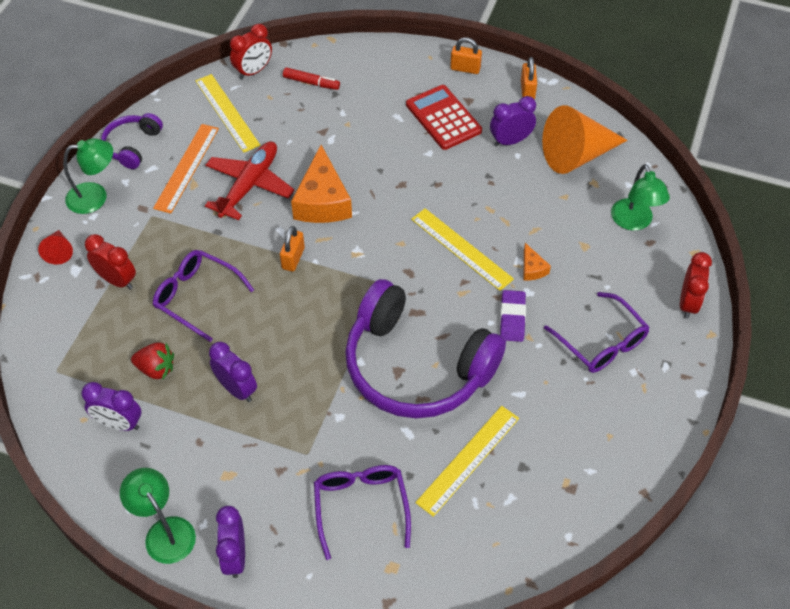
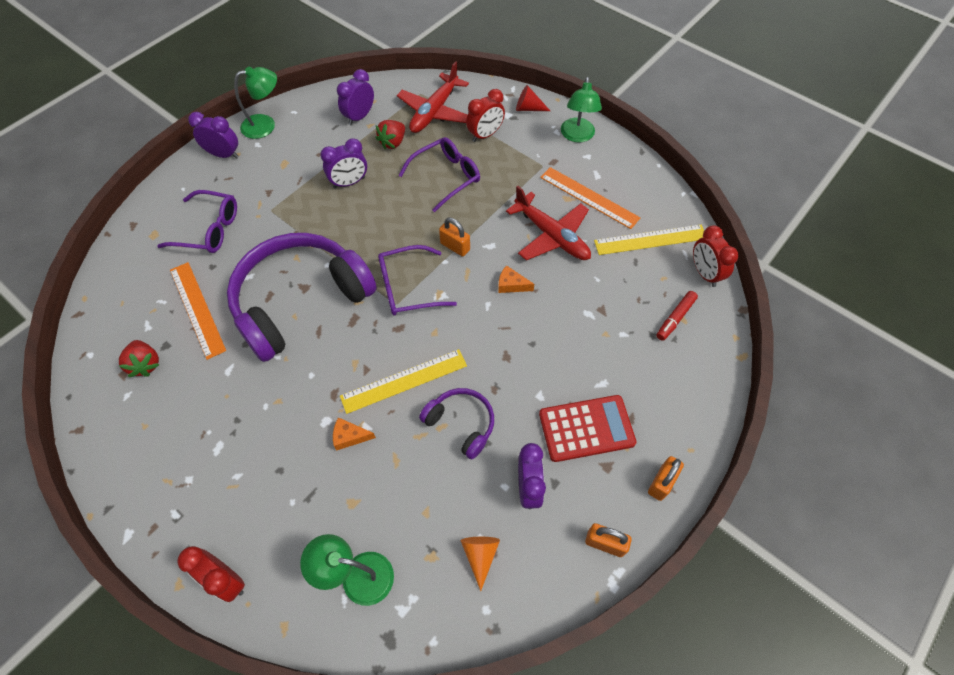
camera: 110 degrees right, 5 degrees up
purple headphones [101,113,163,169] -> purple headphones moved to [419,388,494,459]
orange cheese [291,145,352,223] -> orange cheese [498,265,534,293], size x0.45
yellow ruler [415,406,519,517] -> orange ruler [170,262,226,360]
purple eraser [500,290,526,342] -> none
orange cone [542,105,628,174] -> orange cone [461,537,500,591], size x0.47
purple glasses [544,292,650,373] -> purple glasses moved to [378,245,457,316]
none -> red strawberry [119,340,160,377]
none -> red plane [397,61,469,133]

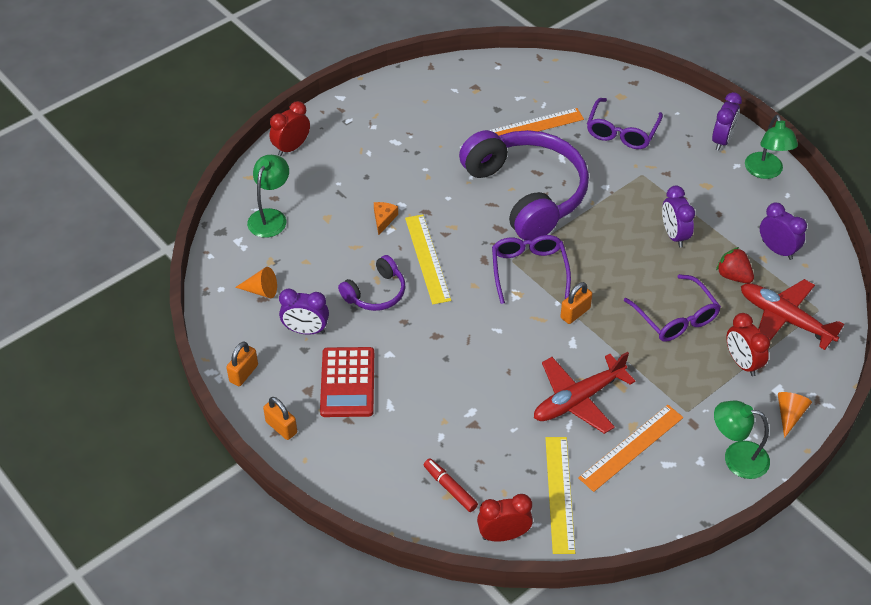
camera: 100 degrees right, 10 degrees down
red strawberry [119,340,160,377] -> none
orange cheese [498,265,534,293] -> none
red cone [516,85,550,111] -> orange cone [778,392,812,438]

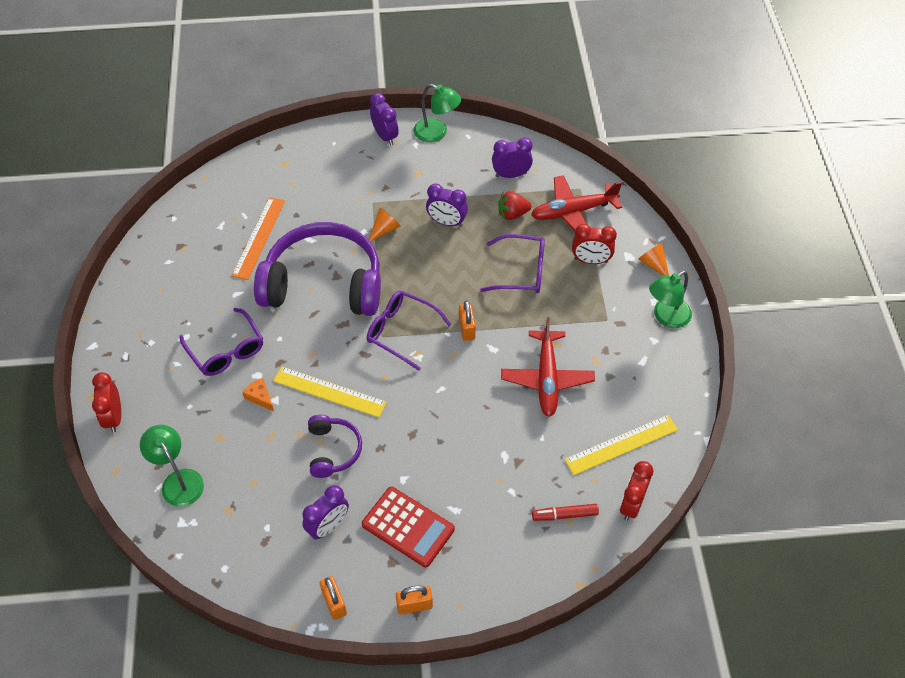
camera: 55 degrees left, 5 degrees up
orange cone [235,267,277,298] -> orange cone moved to [369,208,401,242]
yellow ruler [545,437,575,554] -> yellow ruler turned 60 degrees counterclockwise [564,415,678,475]
orange ruler [578,405,683,492] -> none
purple glasses [587,98,663,149] -> purple glasses moved to [179,308,263,376]

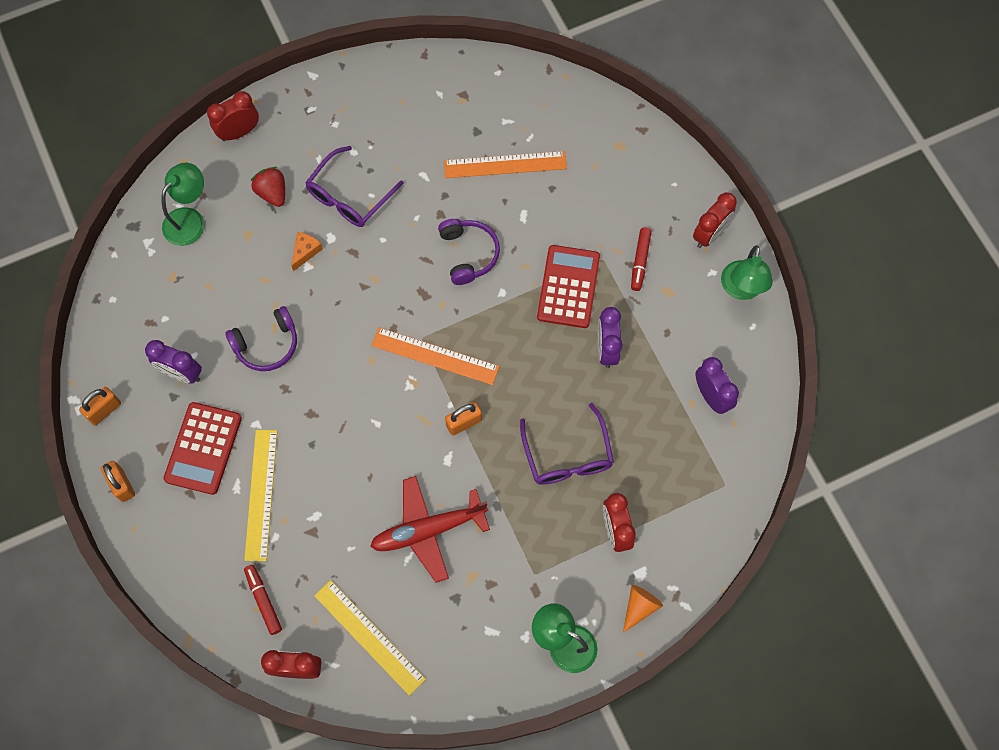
camera: 70 degrees right, 15 degrees up
purple headphones [254,222,381,316] -> purple headphones [438,219,500,285], size x0.47
yellow ruler [274,366,387,417] -> yellow ruler moved to [244,430,277,561]
purple glasses [367,291,452,371] -> orange ruler [371,327,500,385]
orange cone [369,208,401,242] -> red calculator [537,245,600,328]
purple clock [370,93,399,146] -> red clock [693,192,737,248]
red strawberry [498,191,531,220] -> red strawberry moved to [251,167,285,207]
red plane [531,175,622,231] -> none
none -> red marker [631,227,652,291]

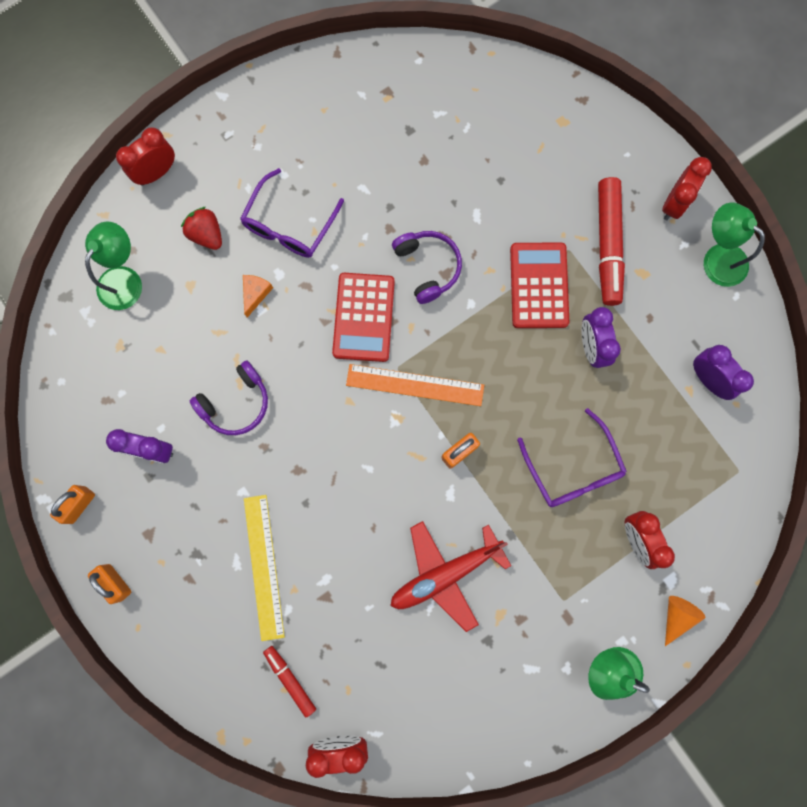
camera: 10 degrees left, 10 degrees up
red calculator [163,402,242,495] -> red calculator moved to [332,273,395,362]
yellow ruler [314,580,426,696] -> none
orange ruler [444,151,567,178] -> none
red marker [631,227,652,291] -> red marker [598,177,625,306], size x1.80
green lamp [721,245,773,300] -> green lamp turned 135 degrees clockwise [704,202,765,287]

